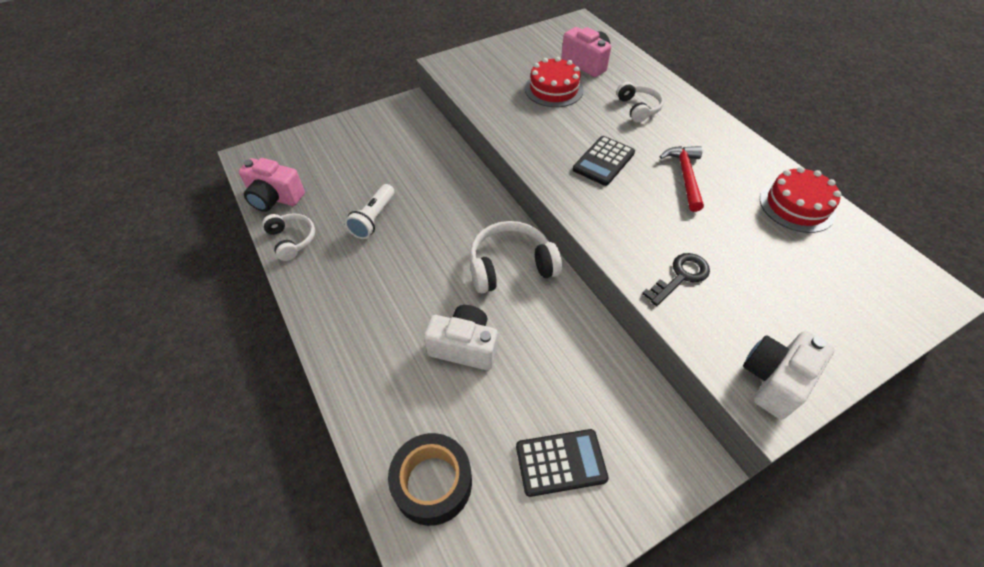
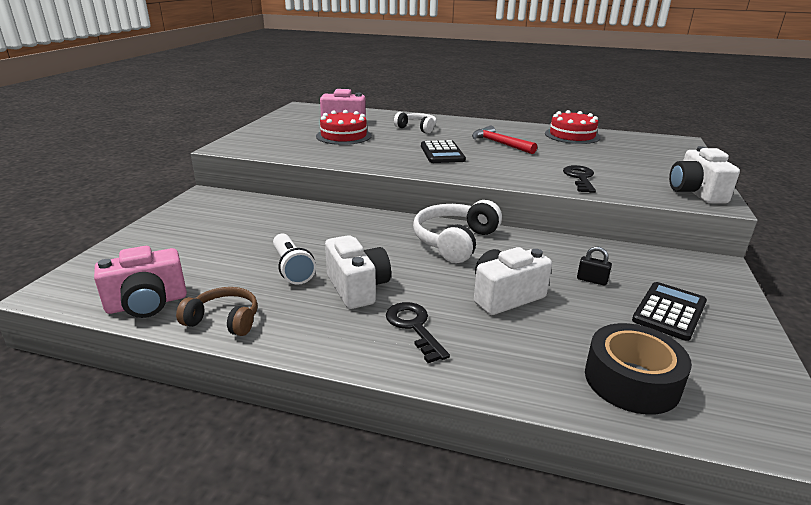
camera: 45 degrees left, 25 degrees down
white headphones [262,213,315,261] -> brown headphones [176,287,258,336]
none -> white camera [325,235,391,309]
none -> black key [386,302,450,363]
none -> black padlock [577,246,612,286]

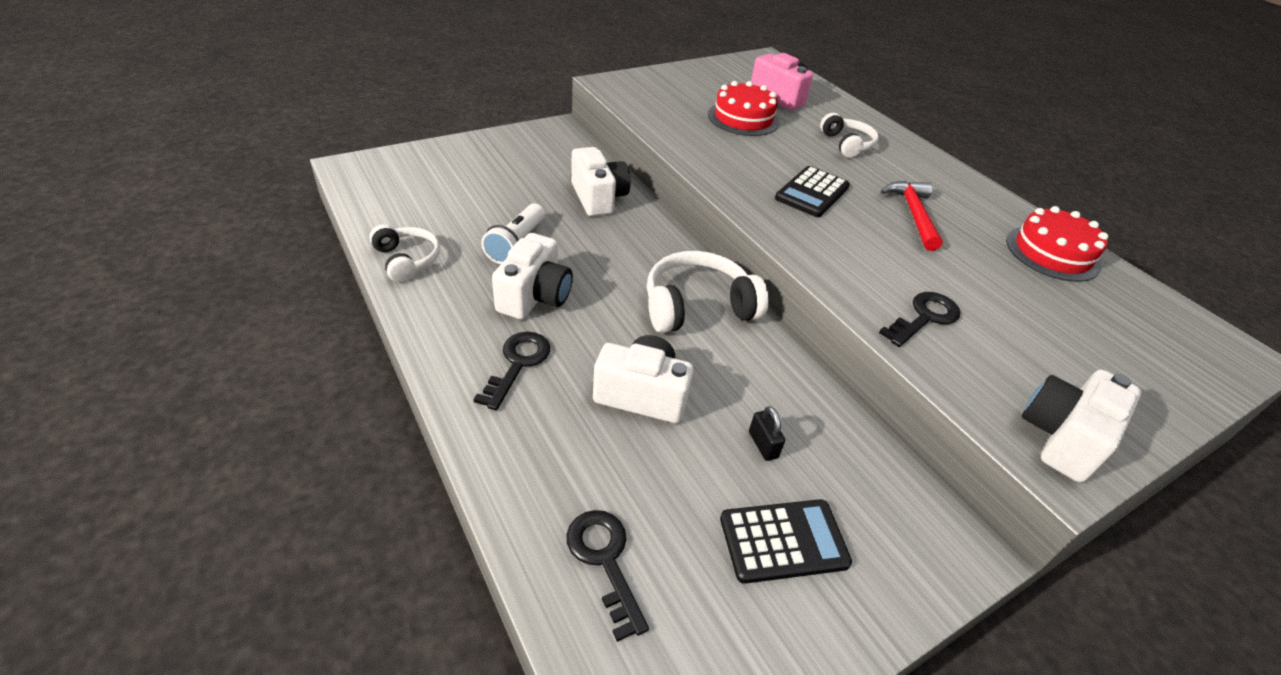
camera: 40 degrees right, 15 degrees up
pink camera [94,246,187,318] -> none
brown headphones [176,287,258,336] -> white headphones [369,224,440,282]
black tape [585,323,692,415] -> black key [566,510,649,642]
none -> white camera [571,147,630,216]

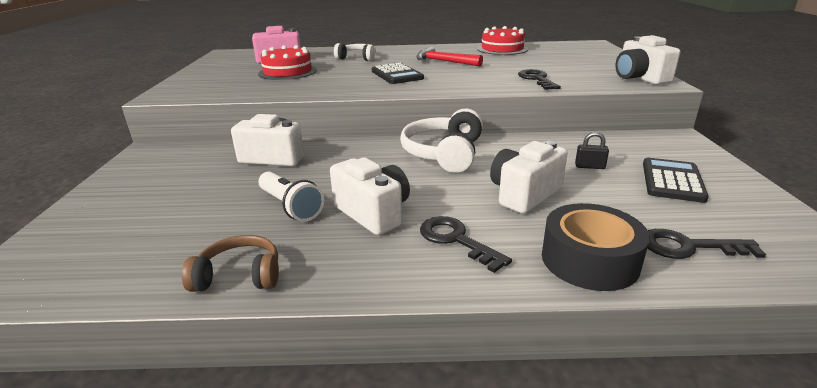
camera: 55 degrees left, 15 degrees down
white headphones [369,224,440,282] -> brown headphones [182,235,279,292]
none -> black tape [542,203,650,291]

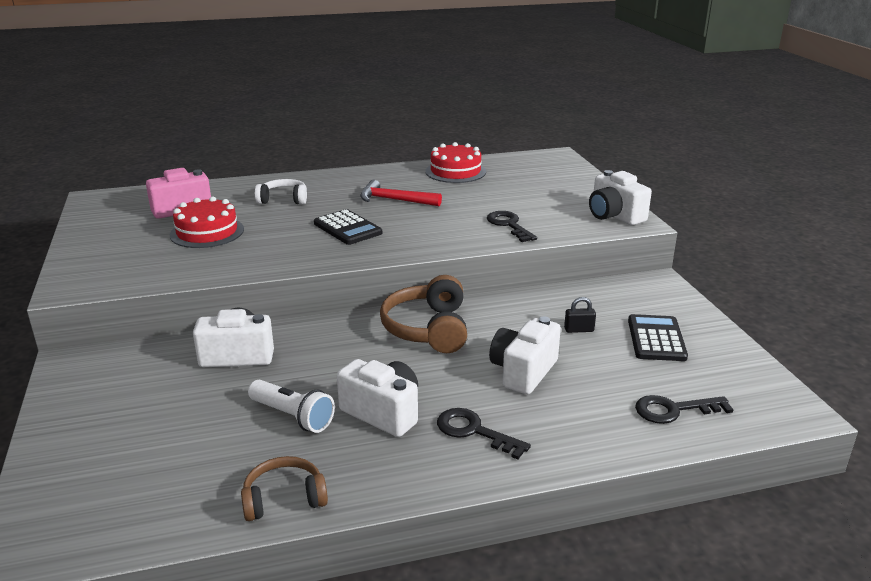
camera: 15 degrees left, 0 degrees up
white headphones [400,108,483,173] -> brown headphones [380,275,467,353]
black tape [542,203,650,291] -> none

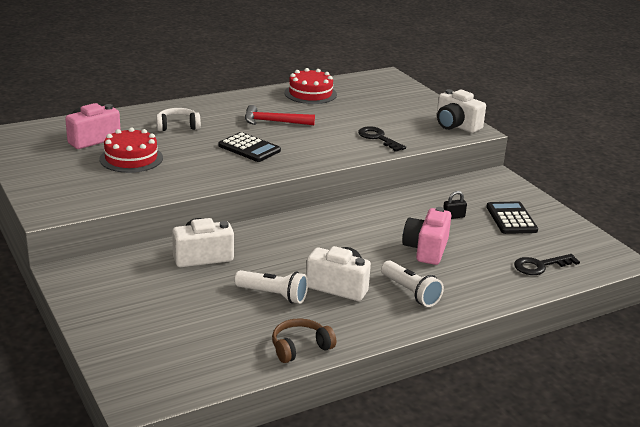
camera: 15 degrees left, 0 degrees up
brown headphones [380,275,467,353] -> none
black key [437,408,531,460] -> white flashlight [381,260,444,307]
white camera [489,317,561,394] -> pink camera [402,207,451,265]

